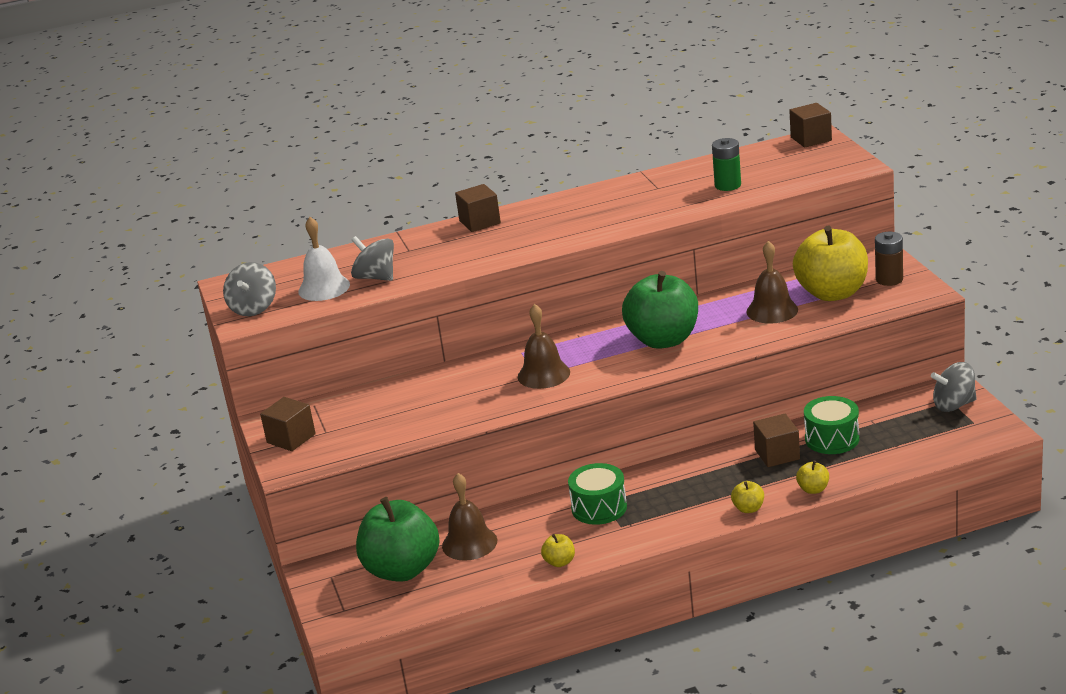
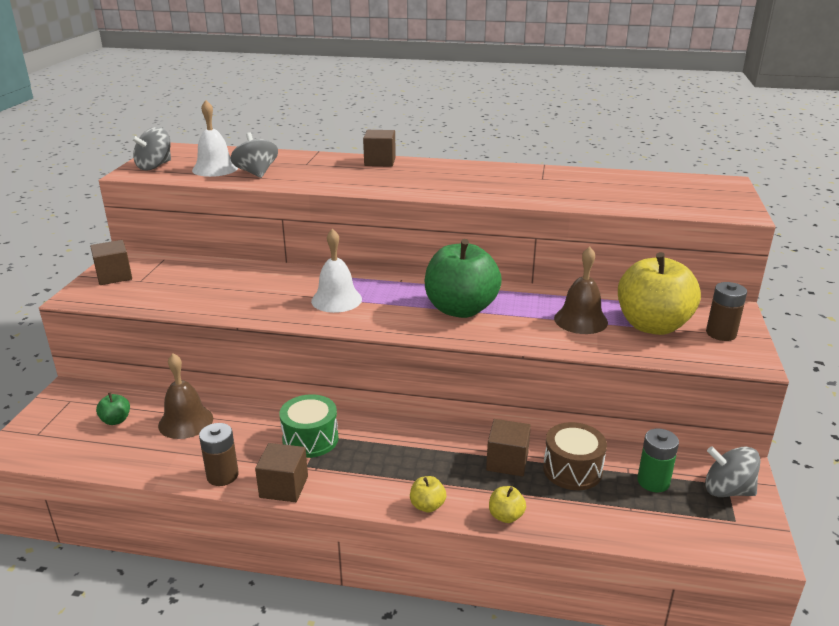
camera: 25 degrees right, 0 degrees up
green apple [356,497,440,582] -> green apple [96,392,130,425], size x0.40
brown bell [518,304,570,389] -> white bell [311,228,362,313]
yellow apple [541,534,575,567] -> brown battery [199,423,239,486]
green battery [712,138,741,191] -> green battery moved to [637,429,679,492]
brown cube [789,103,832,148] -> brown cube moved to [255,443,308,502]
green drum [804,396,859,454] -> brown drum [543,422,607,490]

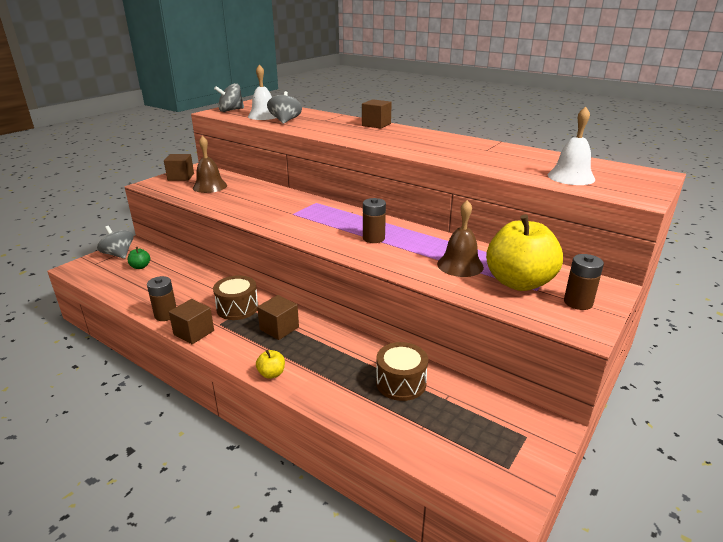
camera: 25 degrees right, 0 degrees up
brown bell [158,353,213,439] -> brown bell moved to [193,136,227,193]
green drum [279,394,339,458] -> brown drum [213,275,259,320]
white bell [311,228,362,313] -> white bell moved to [548,107,595,185]
green apple [425,239,502,318] -> brown battery [363,198,386,243]
brown cube [486,419,531,477] -> brown cube moved to [257,295,299,340]
yellow apple [489,486,526,523] -> none
green battery [637,429,679,492] -> none
grey spinning top [705,447,761,497] -> grey spinning top moved to [97,226,133,259]

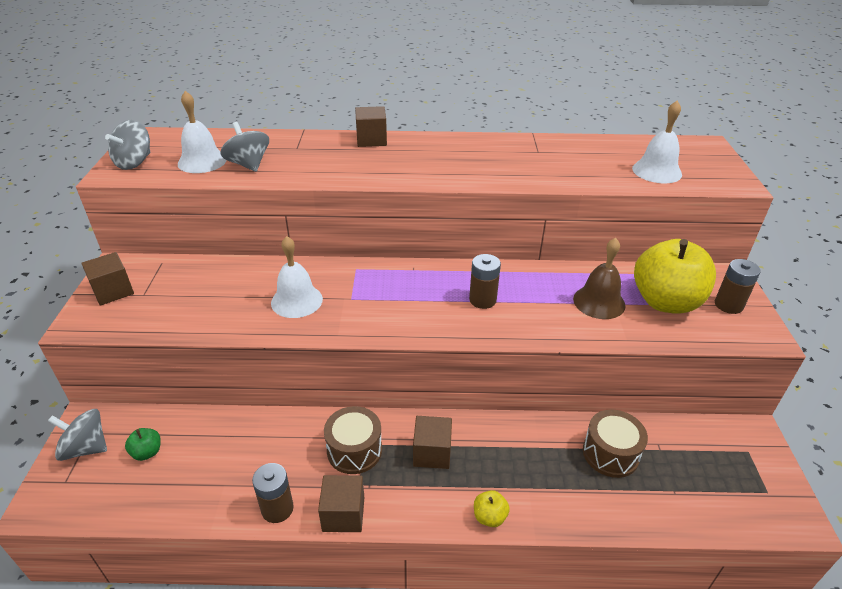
camera: 35 degrees left, 10 degrees up
brown bell [193,136,227,193] -> none
none -> white bell [271,236,323,318]

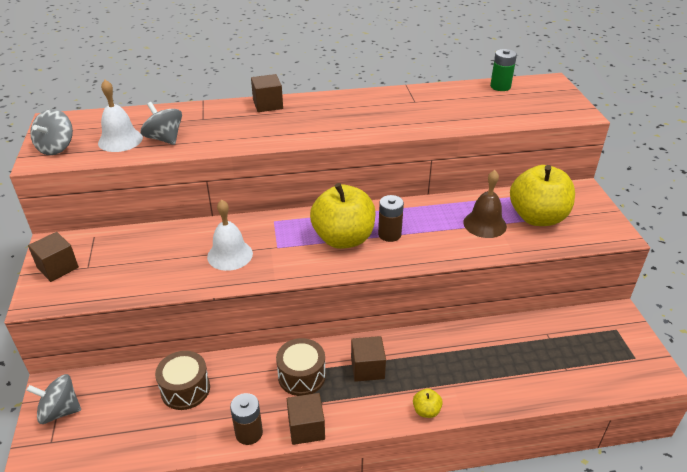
camera: 10 degrees left, 0 degrees up
green apple [125,428,161,461] -> none
brown drum [583,409,648,478] -> brown drum moved to [155,351,210,410]
white bell [632,101,682,183] -> none
brown battery [715,259,761,314] -> none
none -> yellow apple [310,183,376,249]
none -> green battery [490,49,517,91]

